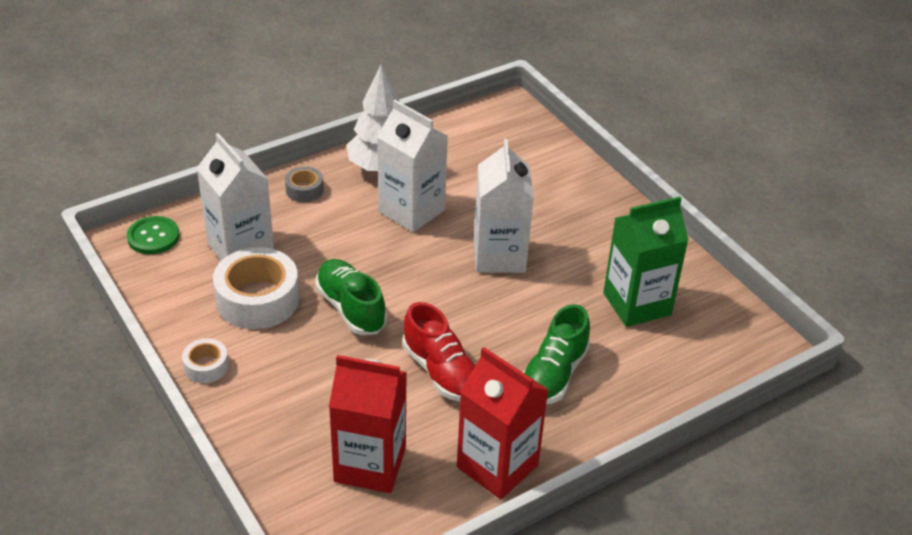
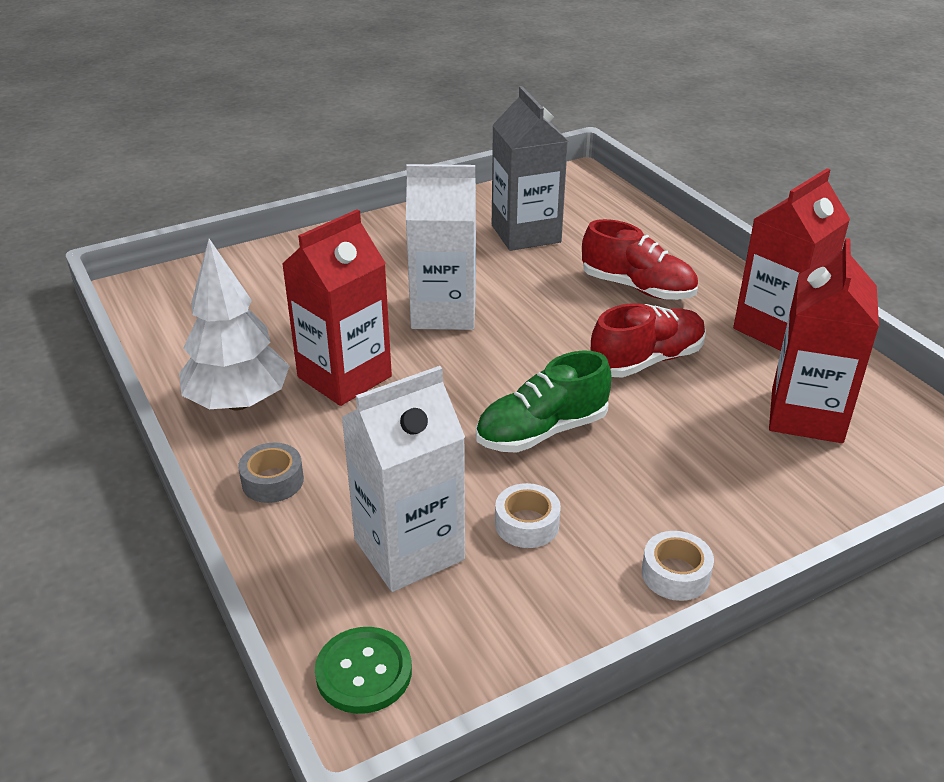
camera: 85 degrees left, 5 degrees down
white tape [213,247,299,329] -> white tape [495,483,561,548], size x0.50
white carton [377,100,448,232] -> red carton [282,209,392,406]
green shoe [523,304,590,404] -> red shoe [582,219,698,300]
green carton [603,196,689,327] -> grey carton [492,86,568,251]

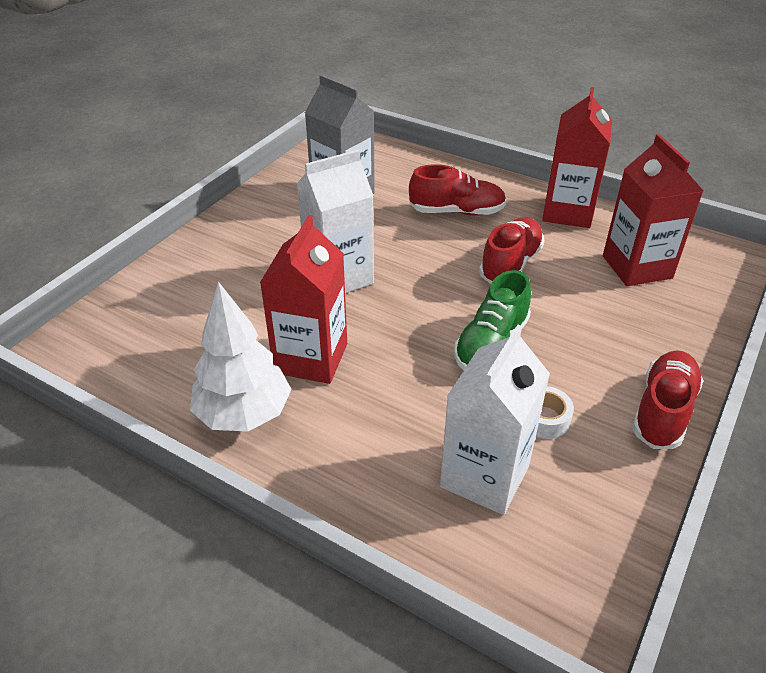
camera: 30 degrees left, 5 degrees up
grey tape [238,443,304,503] -> none
green button [315,627,412,714] -> none
white tape [642,531,714,601] -> red shoe [632,351,703,449]

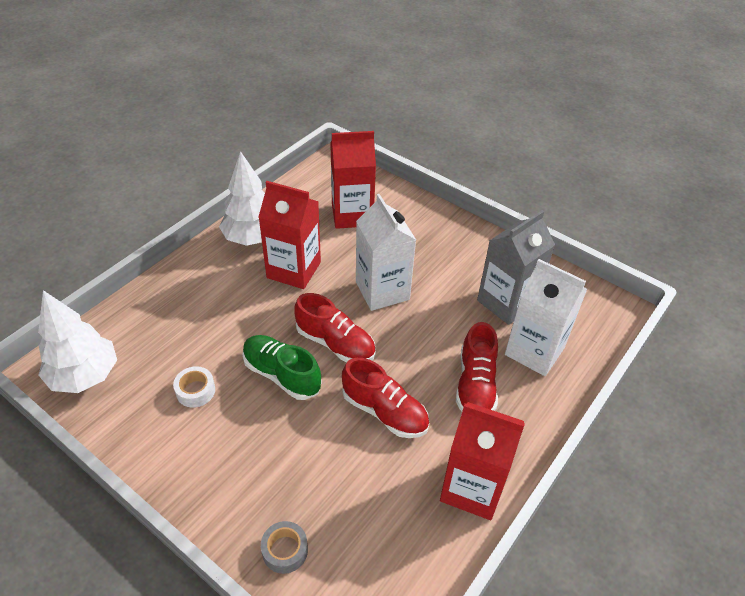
camera: 95 degrees right, 5 degrees up
white carton [440,325,550,515] -> white carton moved to [505,259,587,376]
red carton [603,134,703,286] -> red carton moved to [330,131,376,229]
red shoe [632,351,703,449] -> red shoe moved to [294,293,376,363]
none -> white tree [38,290,117,393]
none -> grey tape [261,521,308,574]

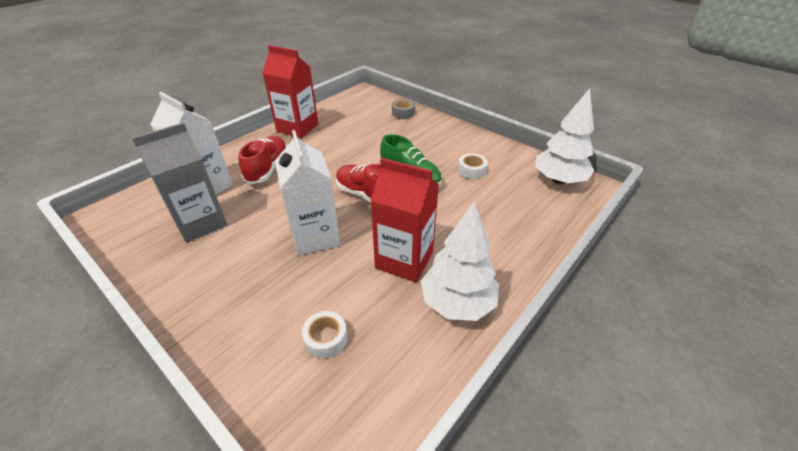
camera: 175 degrees left, 5 degrees down
red carton [330,131,376,229] -> white tape [302,311,347,358]
red shoe [342,358,429,438] -> none

